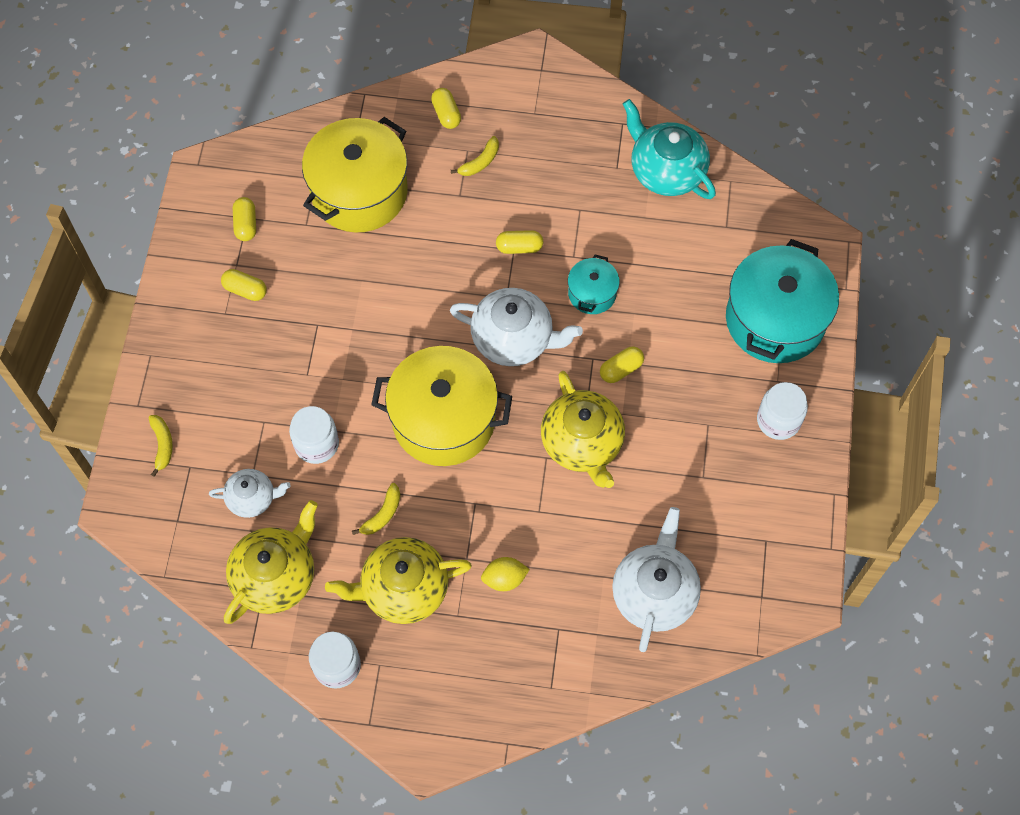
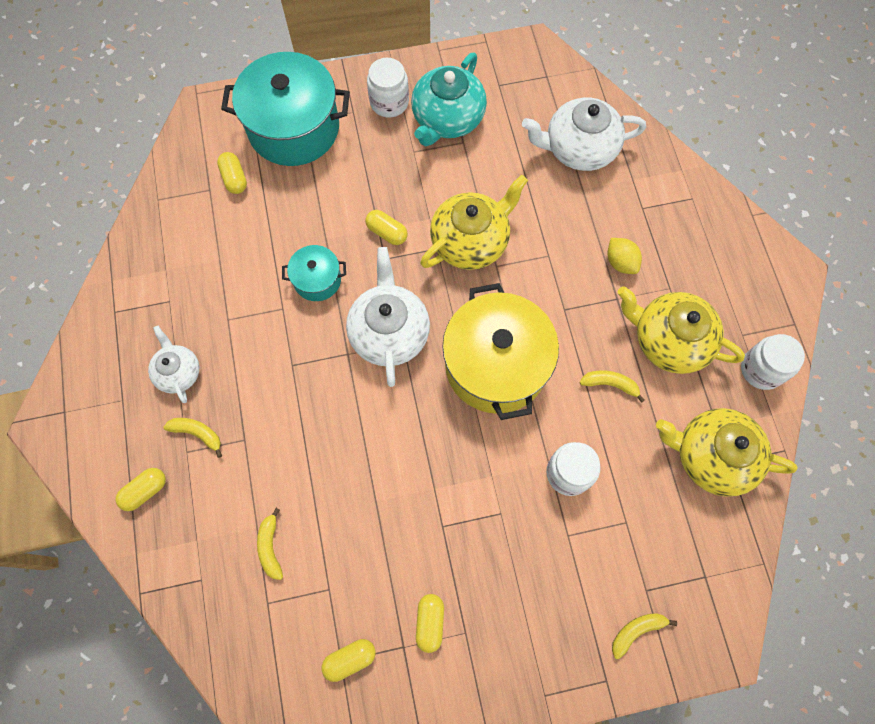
camera: 110 degrees left, 5 degrees up
white teapot [209,469,291,518] -> white teapot moved to [148,326,199,403]
yellow pot [302,117,408,232] -> yellow banana [257,508,283,580]
yellow teapot [325,537,472,624] -> yellow teapot turned 150 degrees clockwise [618,286,745,374]
yellow capsule [496,230,543,254] -> yellow capsule moved to [217,152,247,194]
turquoise teapot [623,99,716,199] -> turquoise teapot moved to [411,53,487,146]

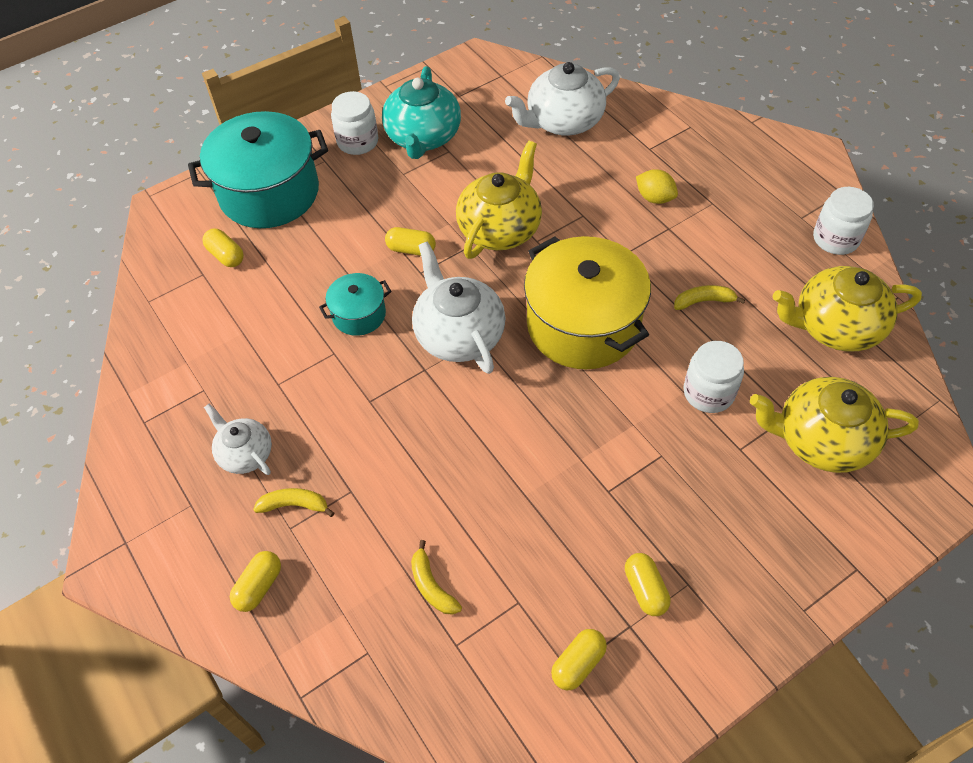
camera: 20 degrees left, 15 degrees down
yellow banana [612,613,677,660] -> none
yellow teapot [618,286,745,374] -> yellow teapot moved to [750,377,919,473]

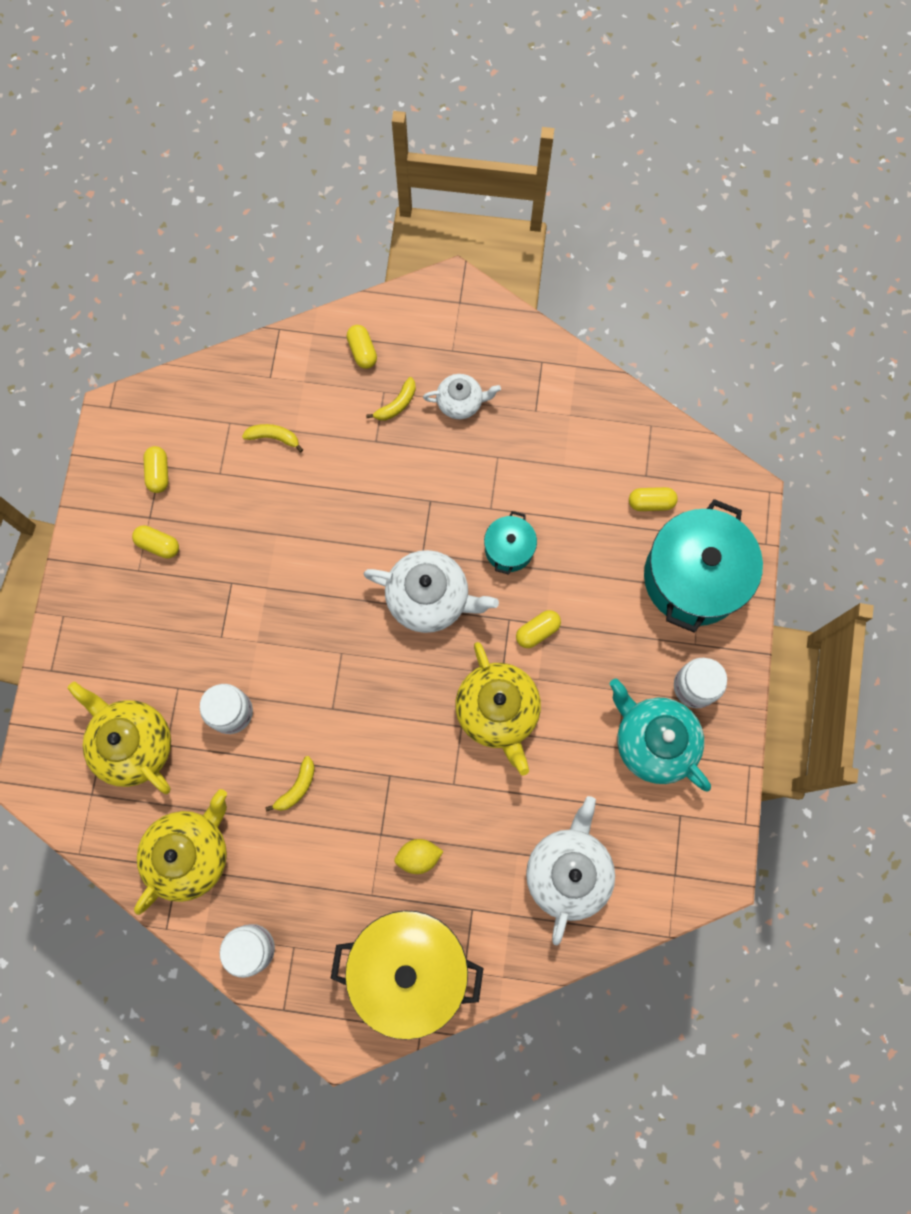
camera: 130 degrees right, 20 degrees up
yellow pot [524,236,651,369] -> yellow pot moved to [331,910,483,1040]
yellow teapot [750,377,919,473] -> yellow teapot turned 90 degrees counterclockwise [67,681,171,794]

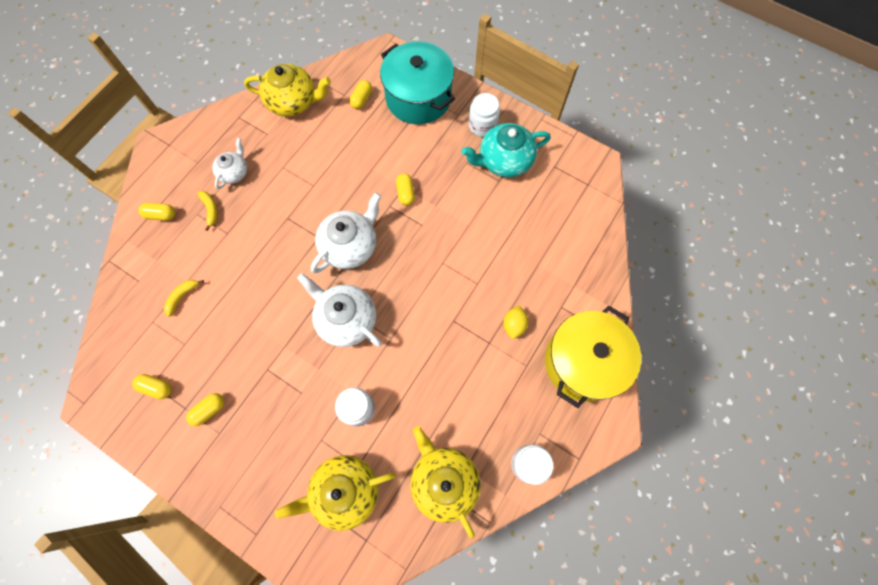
camera: 65 degrees left, 5 degrees down
yellow banana [265,756,315,811] -> none
yellow teapot [455,642,541,775] -> yellow teapot moved to [244,64,331,116]
turquoise pot [484,511,537,575] -> none
white teapot [526,796,615,945] -> white teapot moved to [297,273,382,347]

